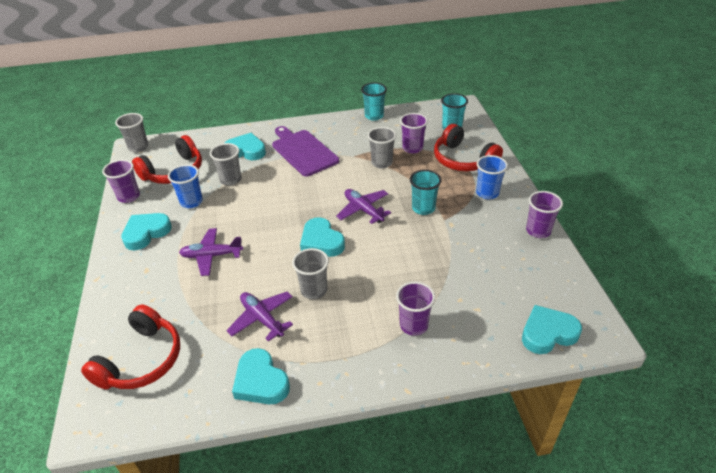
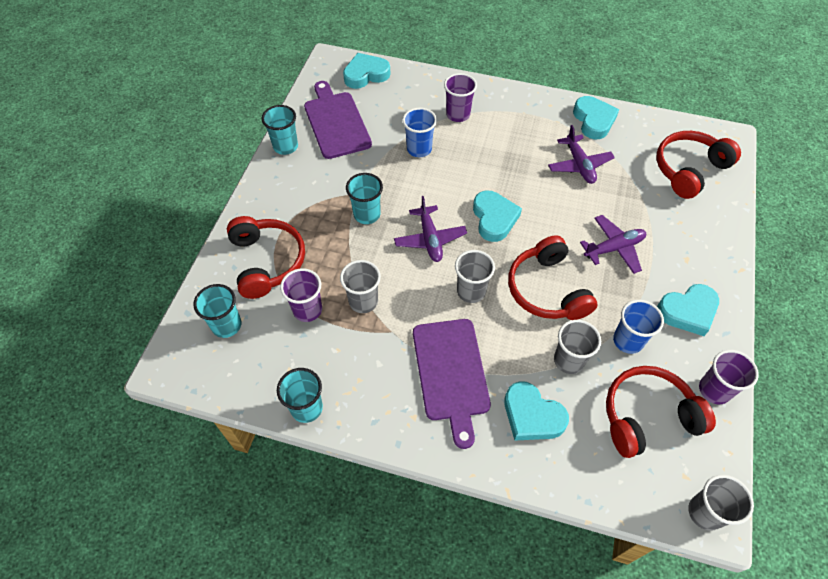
camera: 155 degrees left, 15 degrees up
purple plane [179,228,243,276] -> purple plane turned 45 degrees counterclockwise [580,215,646,274]
grey cup [292,248,329,299] -> grey cup moved to [455,250,495,303]
blue cup [476,155,508,199] -> blue cup moved to [402,108,437,157]
turquoise heart [522,305,582,354] -> turquoise heart turned 150 degrees clockwise [343,53,390,89]
purple cup [526,191,563,238] -> turquoise cup [262,105,298,155]
none -> purple cutting board [304,81,372,159]
none -> red headphones [508,235,597,320]

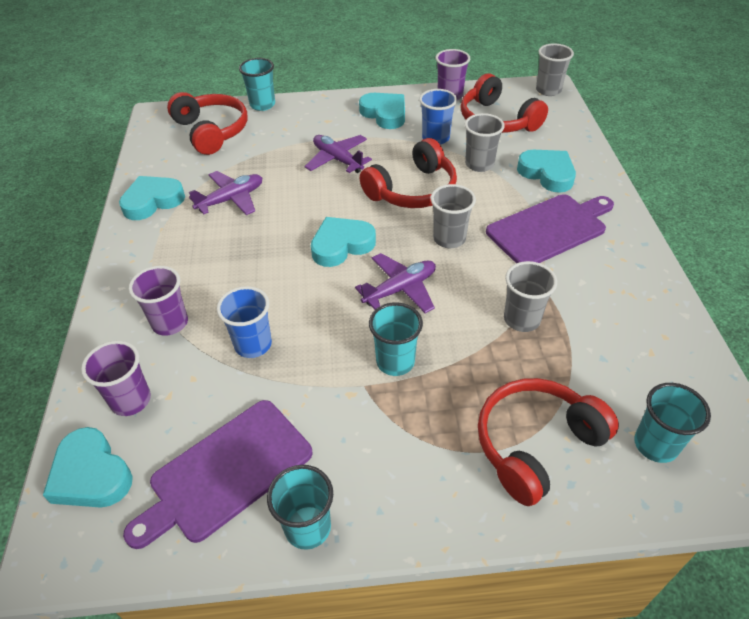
camera: 110 degrees left, 10 degrees down
turquoise cup [277,368,323,423] -> turquoise cup moved to [239,58,275,111]
purple cup [280,268,322,322] -> purple cup moved to [81,341,151,416]
turquoise heart [504,381,569,441] -> turquoise heart turned 60 degrees counterclockwise [517,150,576,193]
red headphones [657,131,741,199] -> red headphones turned 150 degrees counterclockwise [167,92,248,155]

